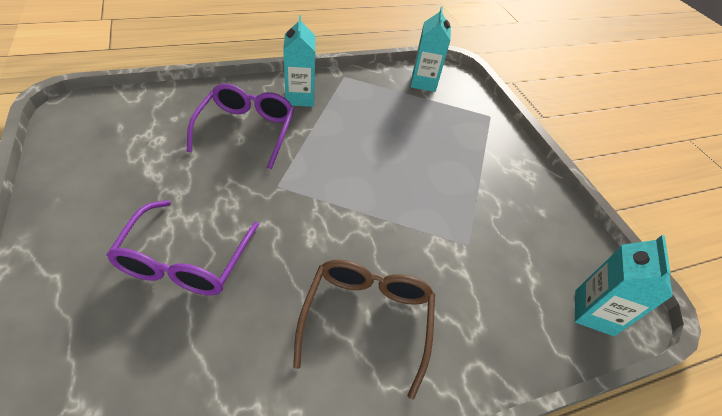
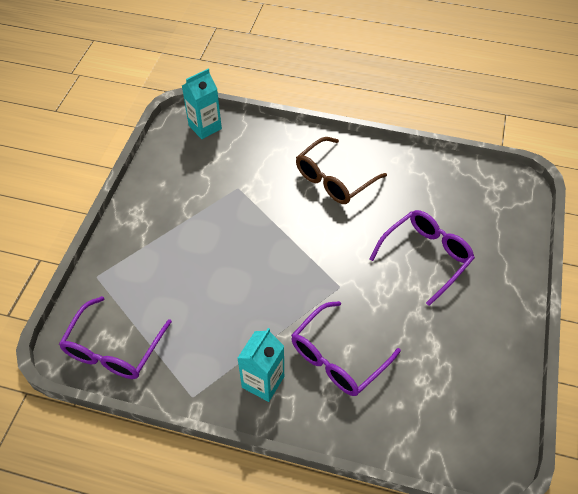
camera: 140 degrees left, 5 degrees up
turquoise carton [411,7,451,92] -> purple glasses [59,296,172,379]

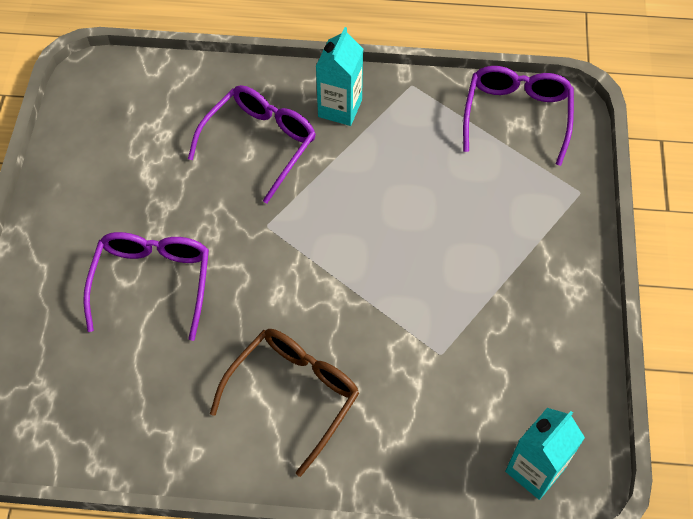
camera: 170 degrees right, 5 degrees up
purple glasses [370,210,475,306] -> purple glasses turned 150 degrees clockwise [83,232,209,341]

